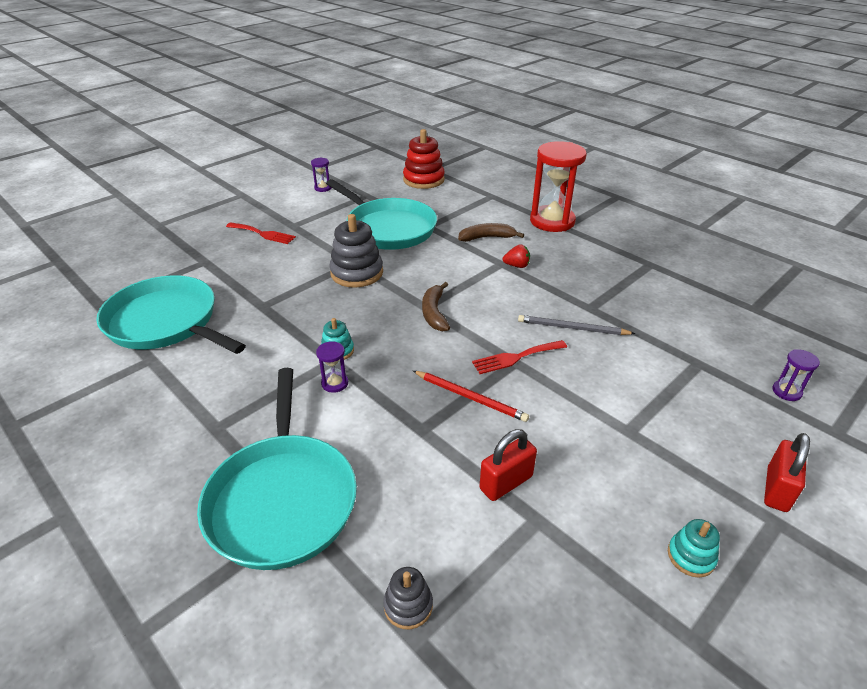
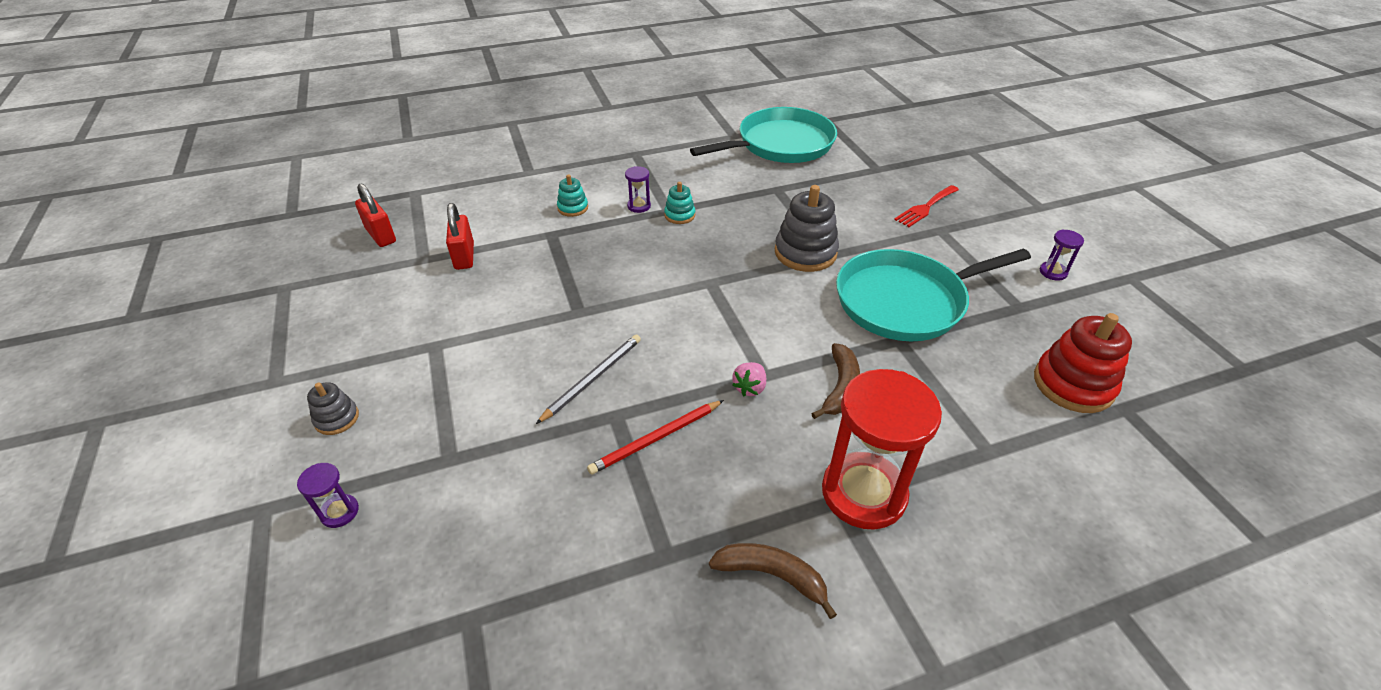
camera: 115 degrees right, 5 degrees up
turquoise pan [197,368,357,570] -> none
grey stacking toy [383,567,433,629] -> grey stacking toy moved to [307,382,359,435]
red pencil [413,371,529,422] -> red pencil moved to [587,400,724,475]
brown banana [422,282,450,332] -> brown banana moved to [709,543,837,619]
red fork [472,340,567,374] -> none
red strawberry [503,244,530,268] -> pink strawberry [732,362,766,396]
turquoise stacking toy [668,519,720,578] -> turquoise stacking toy moved to [557,174,588,217]
red padlock [764,433,810,512] -> red padlock moved to [355,183,396,247]

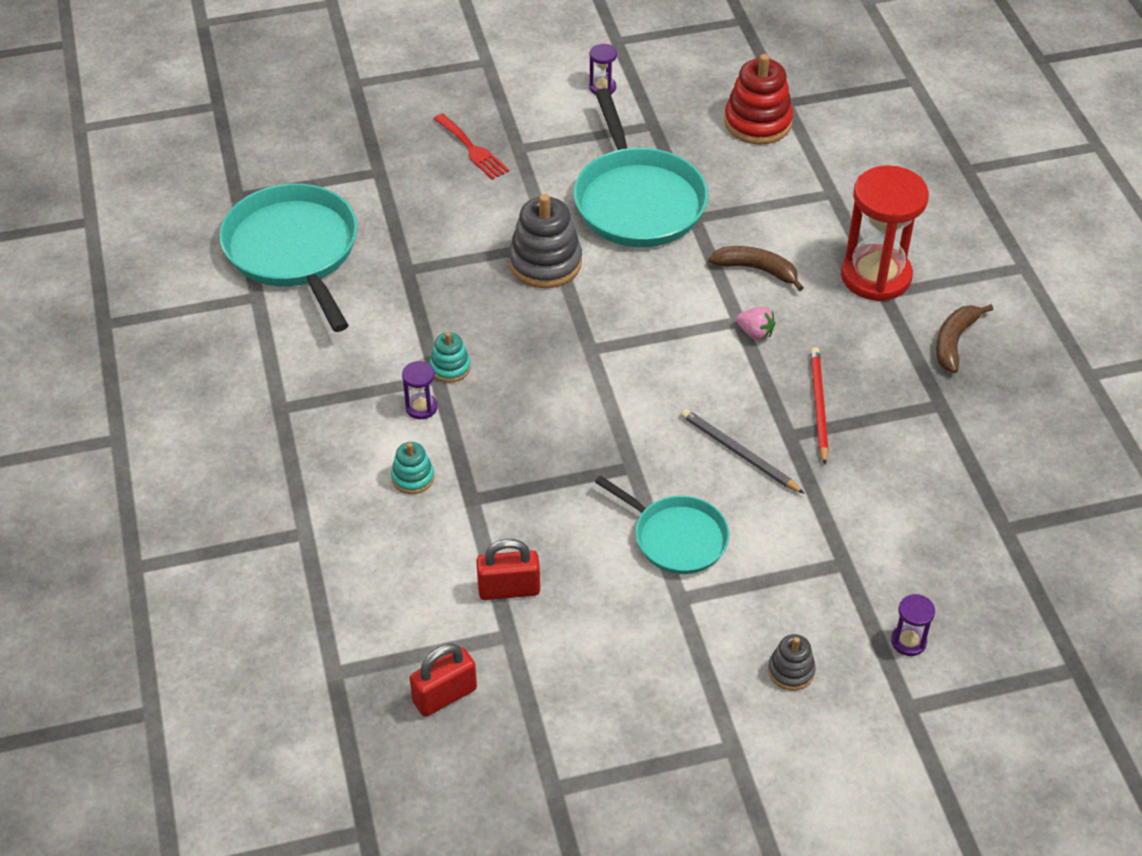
camera: 85 degrees left, 5 degrees up
red pencil [587,400,724,475] -> red pencil turned 150 degrees counterclockwise [810,347,829,465]
none -> turquoise pan [595,475,729,574]

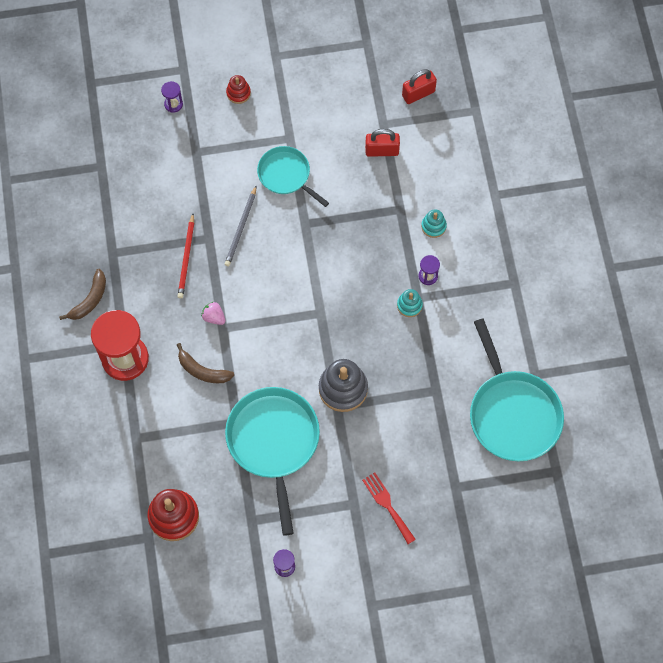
camera: 175 degrees left, 20 degrees up
grey pencil [681,409,805,494] -> grey pencil turned 60 degrees clockwise [225,186,256,266]
grey stacking toy [768,634,816,690] -> red stacking toy [226,75,251,104]

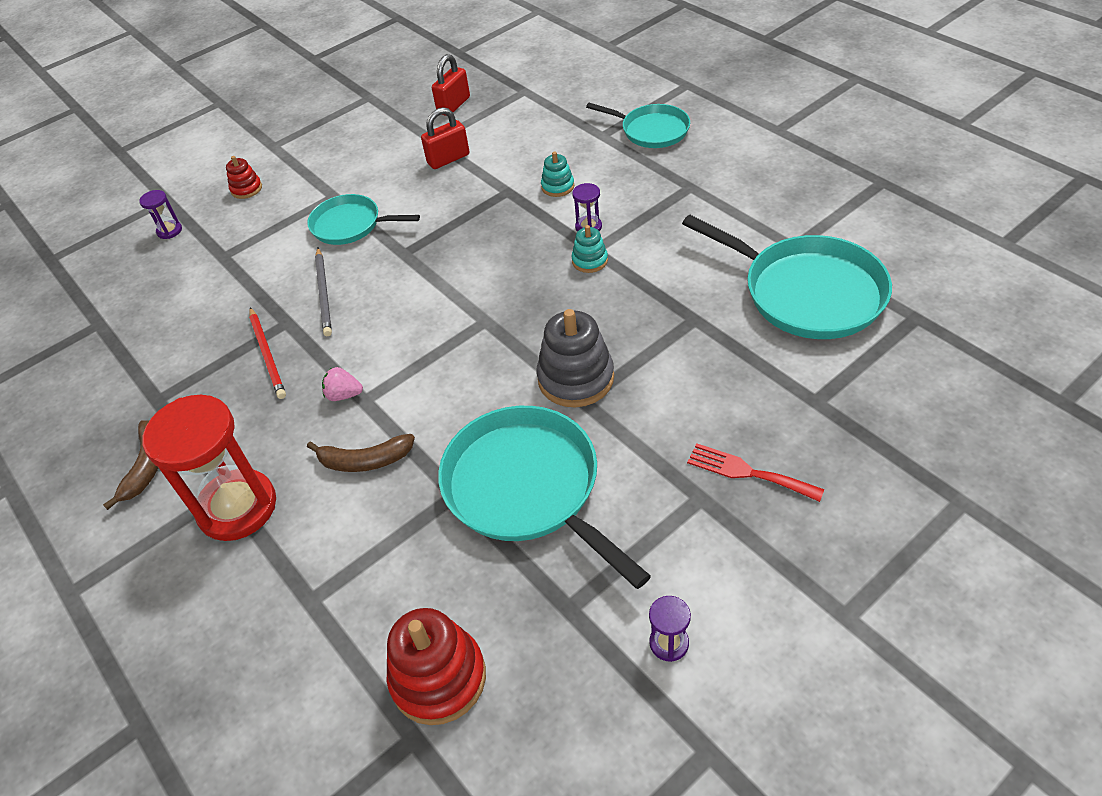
camera: 25 degrees left, 20 degrees down
none -> turquoise pan [586,103,690,148]

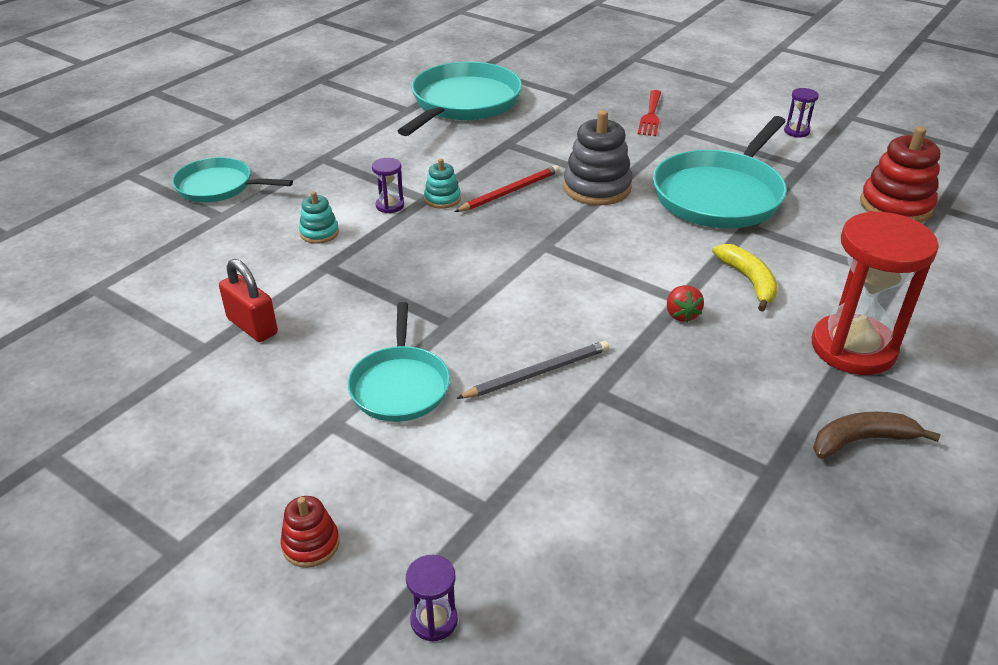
camera: 110 degrees left, 10 degrees down
red pencil [249,307,286,399] -> red pencil moved to [455,165,559,212]
brown banana [307,434,415,472] -> yellow banana [712,244,778,312]
pink strawberry [322,367,363,401] -> red strawberry [667,285,704,323]
red padlock [432,54,470,116] -> none
turquoise pan [586,103,690,148] -> turquoise pan turned 90 degrees counterclockwise [172,157,293,202]

